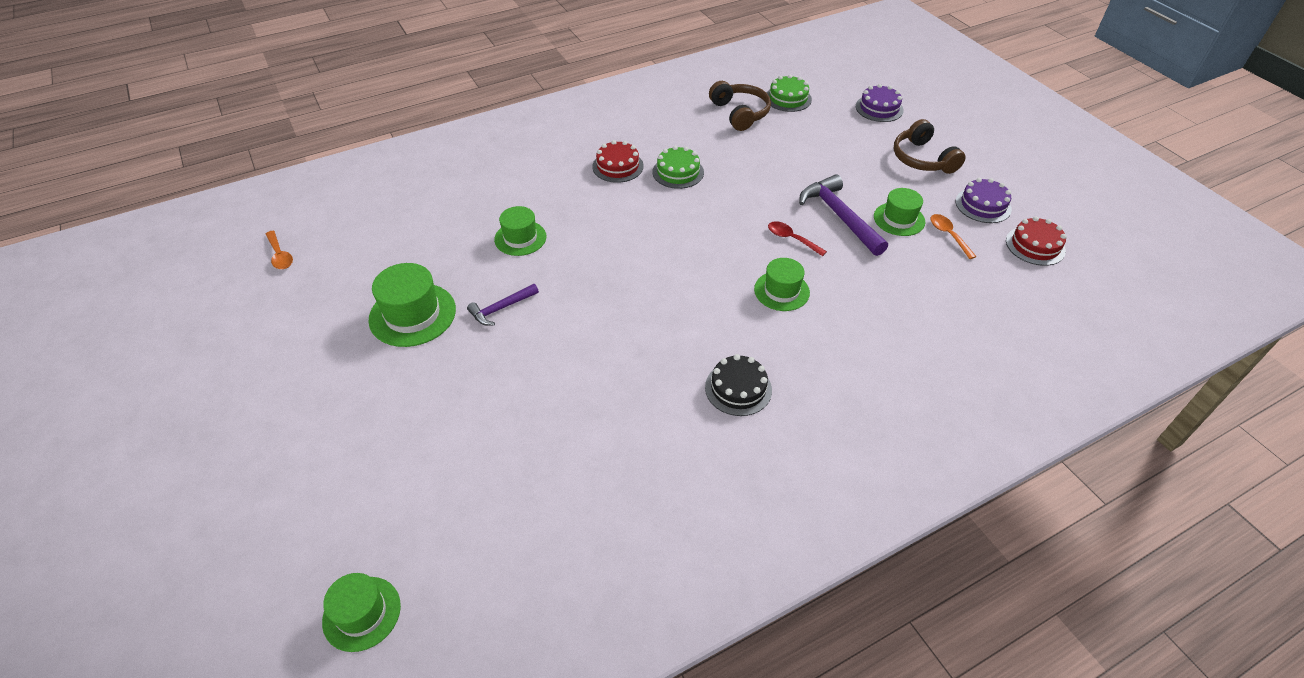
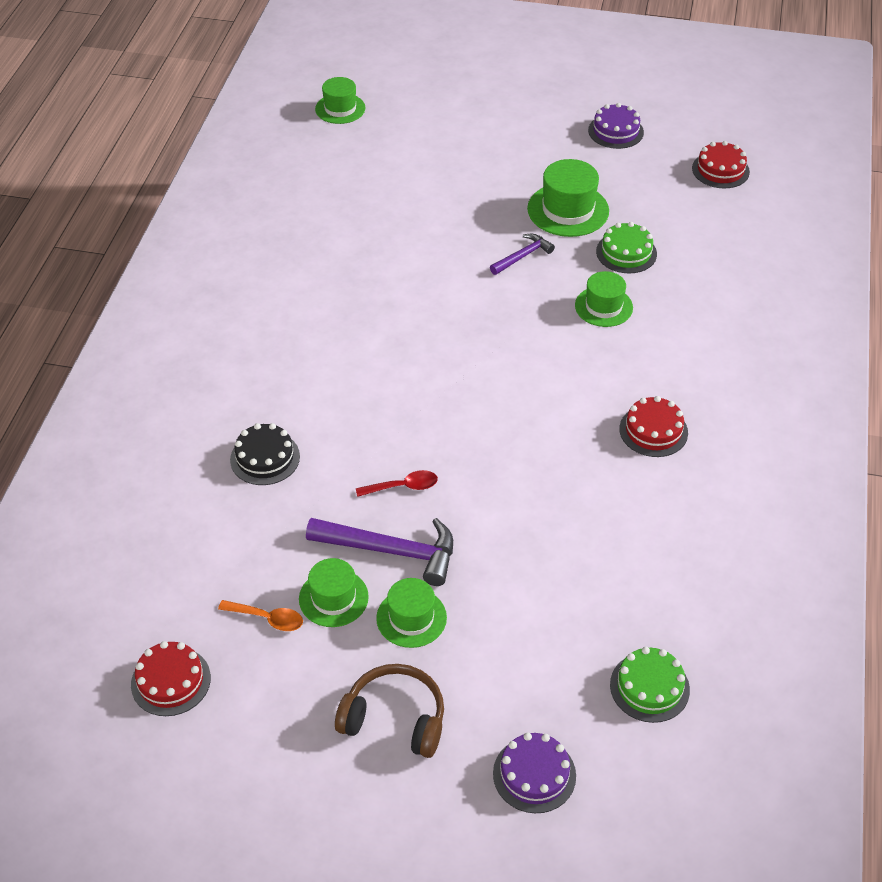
camera: 130 degrees right, 0 degrees up
orange spoon [266,231,293,269] -> red cake [692,141,750,189]
purple hammer [467,284,539,326] -> purple hammer turned 45 degrees clockwise [490,234,555,275]
green cake [652,146,704,189] -> green cake moved to [596,222,657,273]
black cake [705,354,772,416] -> black cake moved to [230,423,300,485]
brown headphones [709,81,771,131] -> none
green hat [754,258,810,311] -> green hat moved to [376,578,447,648]
purple cake [956,178,1012,223] -> purple cake moved to [588,103,644,149]

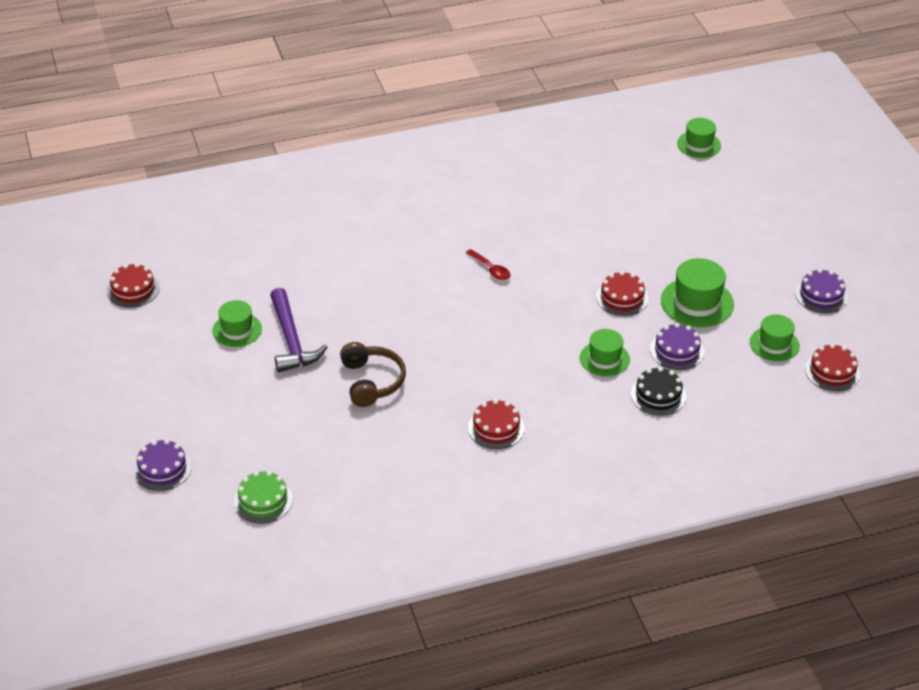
camera: 60 degrees right, 5 degrees down
orange spoon [218,600,303,631] -> none
black cake [230,423,300,485] -> black cake moved to [631,367,686,416]
brown headphones [335,664,444,758] -> brown headphones moved to [340,342,406,407]
red spoon [356,470,438,497] -> red spoon moved to [466,249,511,280]
green hat [376,578,447,648] -> green hat moved to [750,314,800,362]
purple hammer [490,234,555,275] -> red cake [596,271,649,316]
green cake [596,222,657,273] -> purple cake [650,323,704,370]

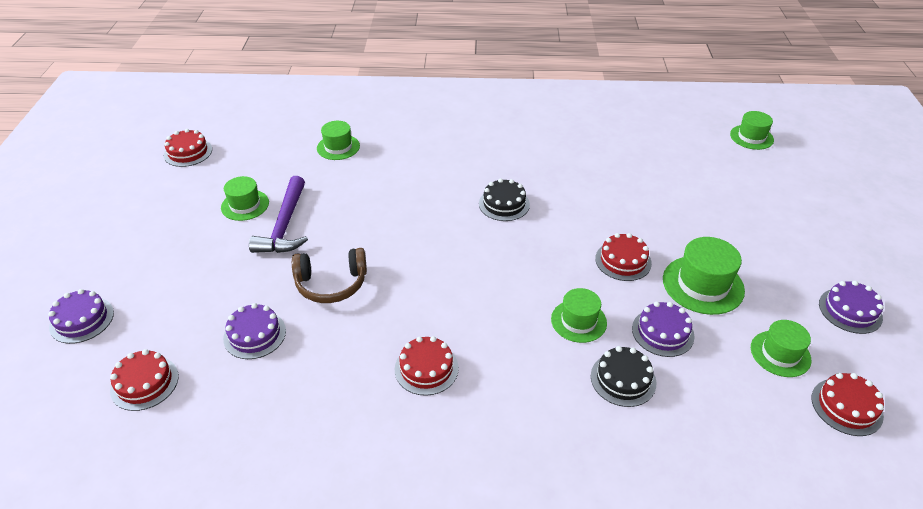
camera: 20 degrees right, 0 degrees up
green cake [234,471,293,523] -> red cake [110,349,179,411]
brown headphones [340,342,406,407] -> brown headphones turned 75 degrees clockwise [292,248,367,303]
red spoon [466,249,511,280] -> black cake [479,178,530,221]
none -> purple cake [223,303,286,359]
none -> green hat [317,121,360,160]

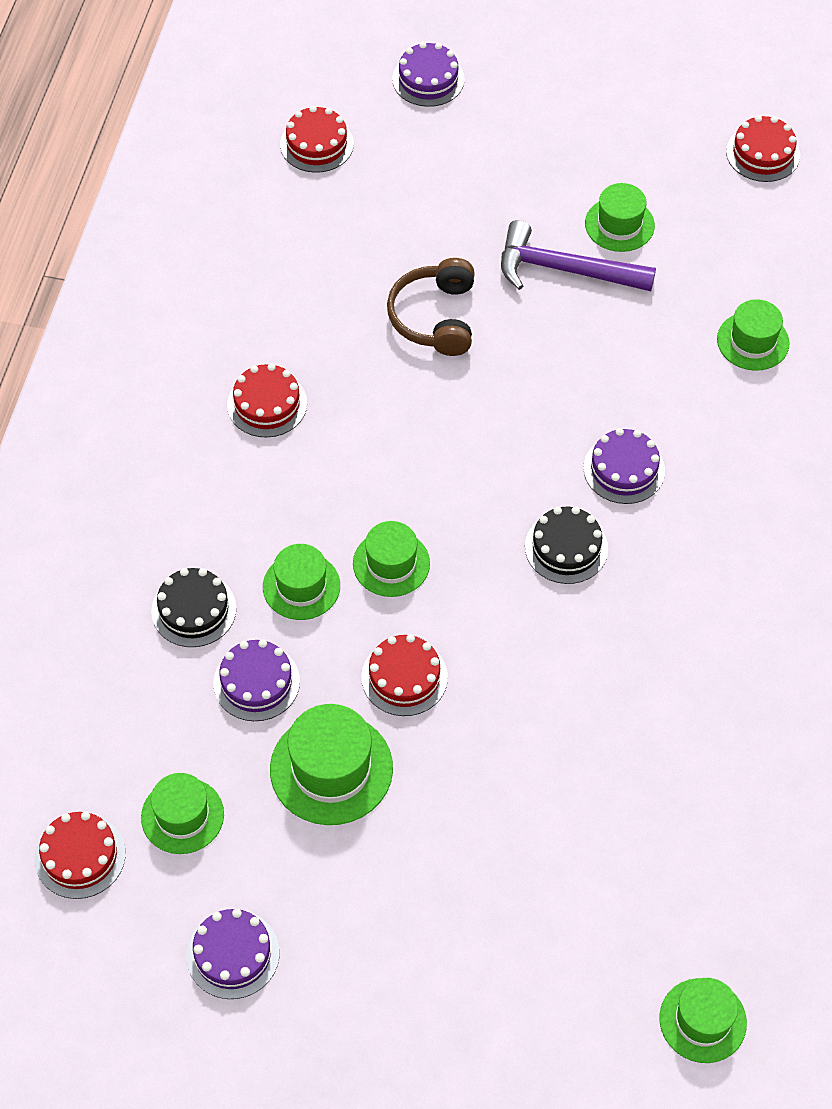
camera: 100 degrees right, 15 degrees up
purple cake [223,303,286,359] -> purple cake moved to [583,428,665,504]
none -> green hat [353,521,430,597]

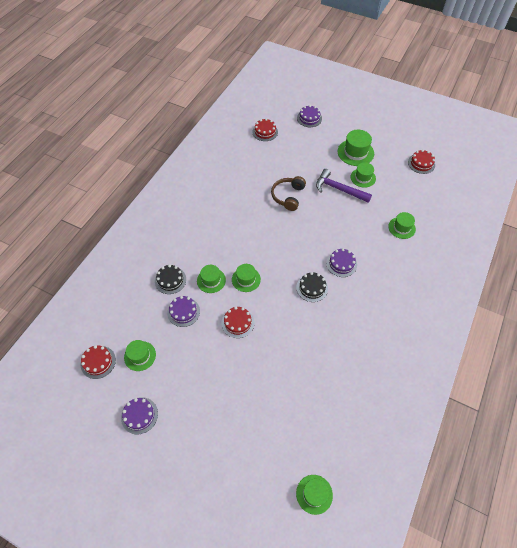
camera: 15 degrees right, 0 degrees up
red cake [227,363,307,437] -> none
green hat [270,704,393,825] -> green hat moved to [338,130,374,166]

